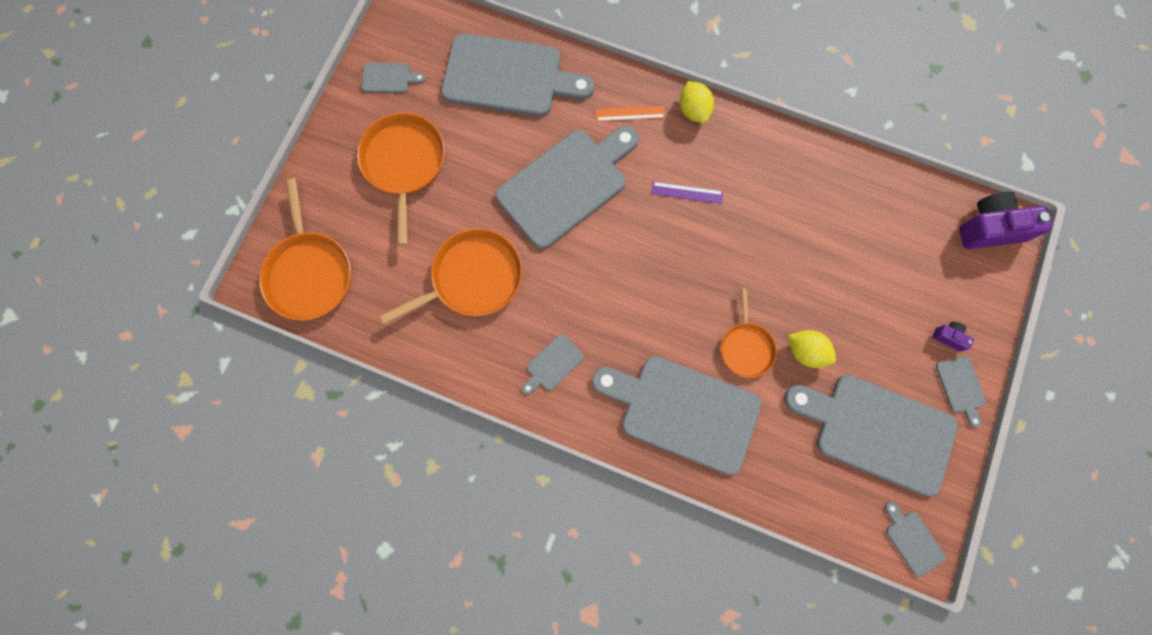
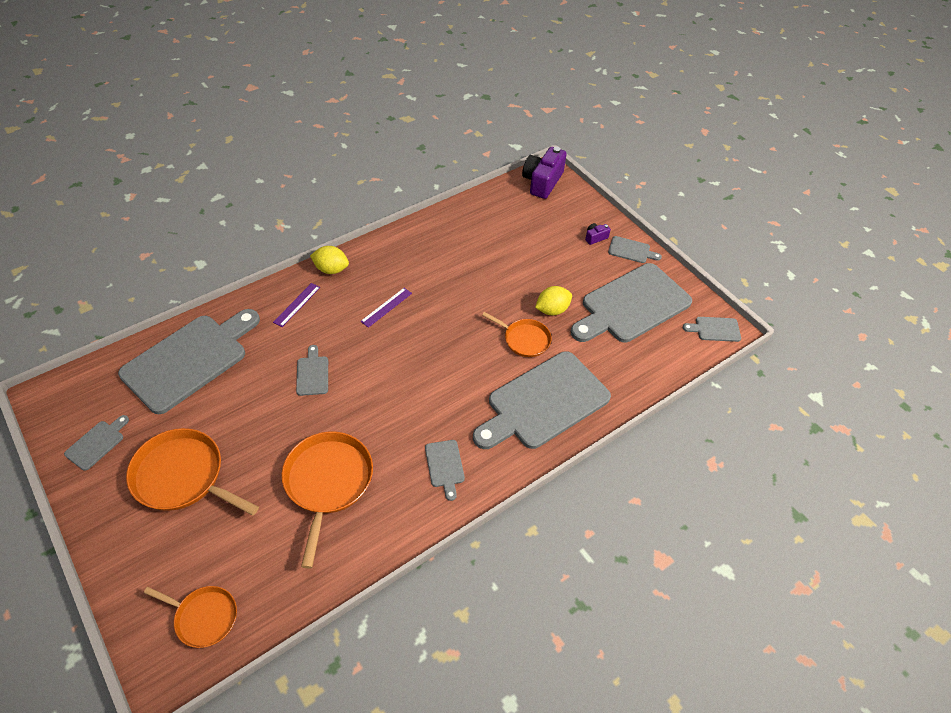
camera: 60 degrees left, 25 degrees down
orange pan [259,178,351,321] -> orange pan [144,586,237,648], size x0.60
grey cutting board [496,126,639,249] -> grey cutting board [296,345,328,396], size x0.42
orange ruler [595,106,665,121] -> purple ruler [273,283,320,327]

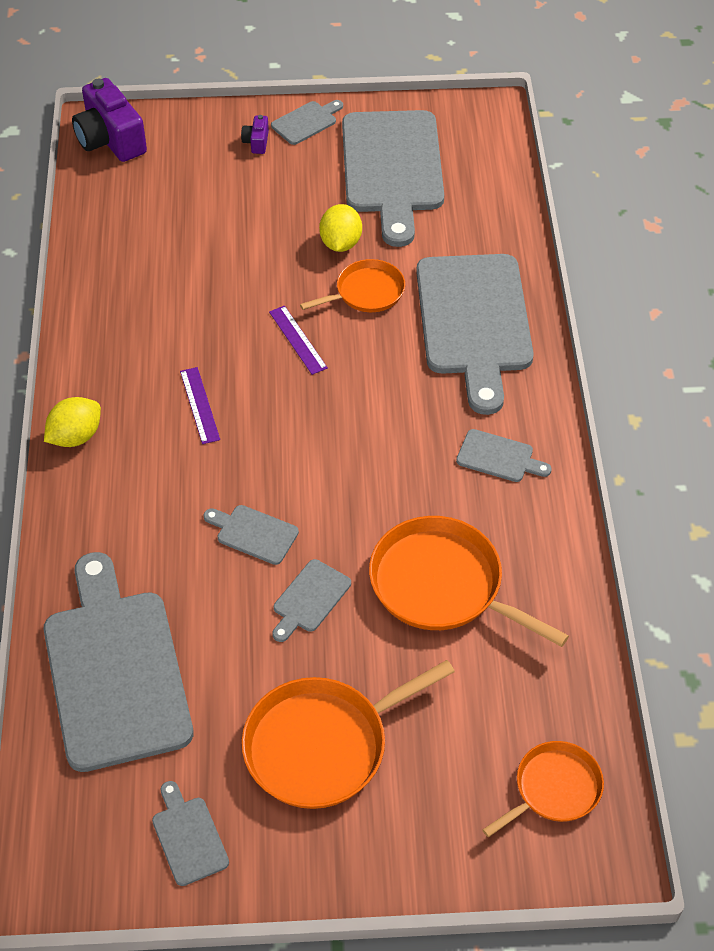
camera: 55 degrees left, 0 degrees up
purple ruler [273,283,320,327] -> purple ruler moved to [269,306,328,375]
grey cutting board [683,317,741,342] -> grey cutting board moved to [272,559,351,642]

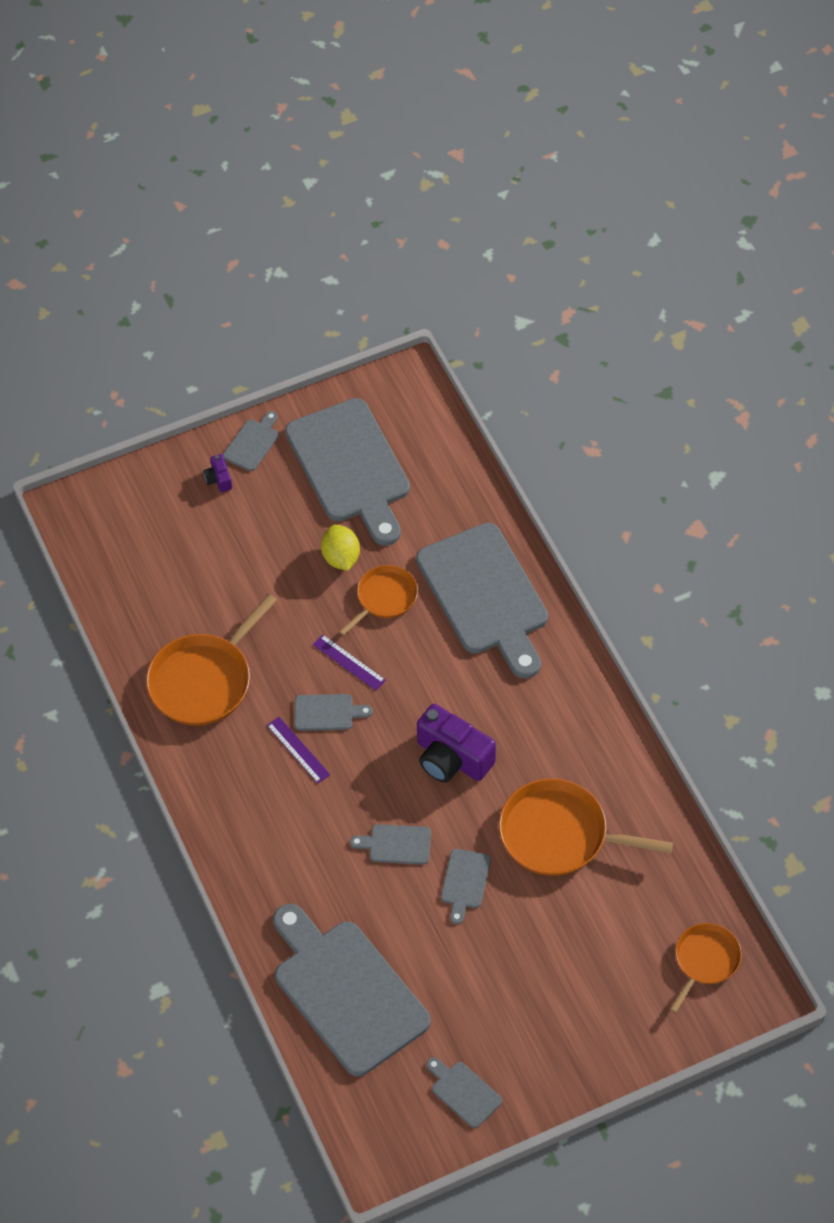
camera: 20 degrees left, 5 degrees up
yellow lemon [44,397,101,447] -> none
purple camera [72,78,147,162] -> purple camera moved to [417,704,496,783]
orange pan [242,660,455,809] -> orange pan moved to [146,594,277,726]
grey cutting board [456,429,552,482] -> grey cutting board moved to [295,694,373,731]

